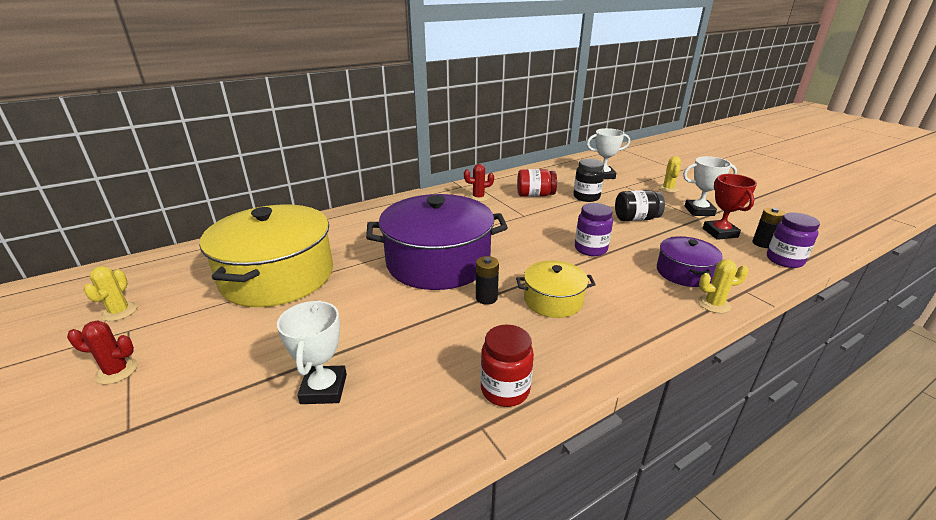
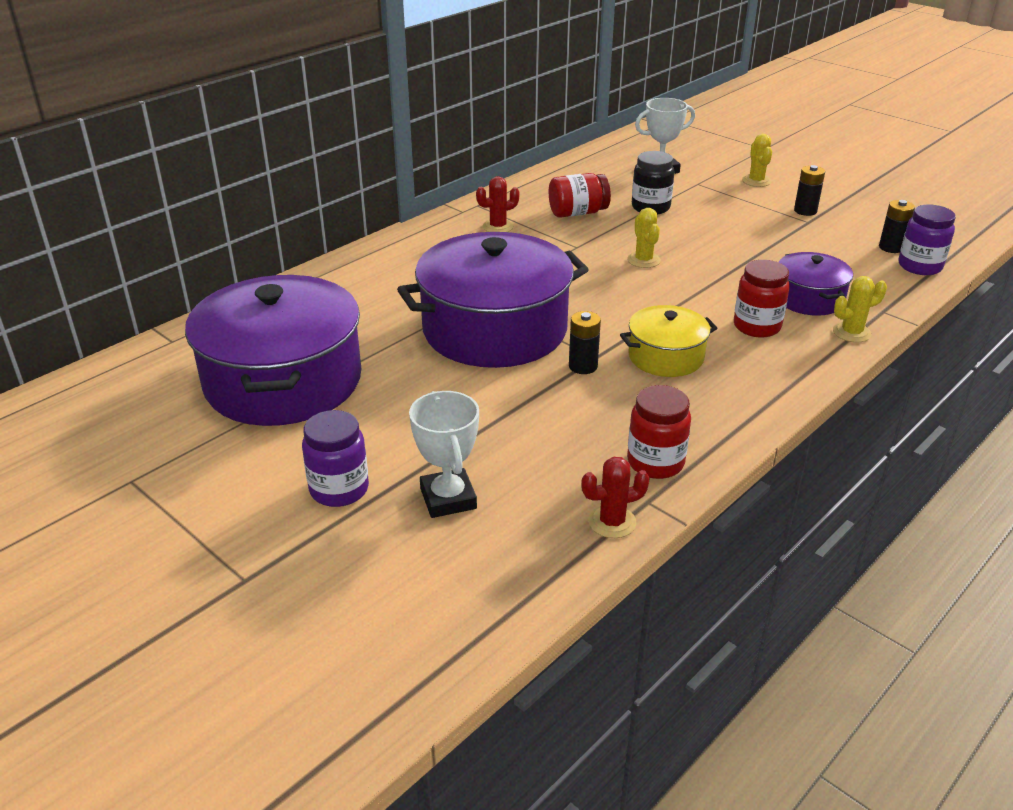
camera: 15 degrees left, 5 degrees up
red cactus [67,321,138,385] -> red cactus moved to [581,457,650,538]
yellow cactus [84,266,137,321] -> yellow cactus moved to [627,208,661,268]
yellow pot [200,204,333,307] -> purple pot [185,275,361,426]
purple jar [575,203,613,256] -> purple jar moved to [302,410,369,507]
black jar [615,190,665,221] -> none
white trophy [683,156,737,216] -> black battery [794,165,825,216]
red trophy [703,174,757,240] -> none
none -> red jar [734,260,790,337]

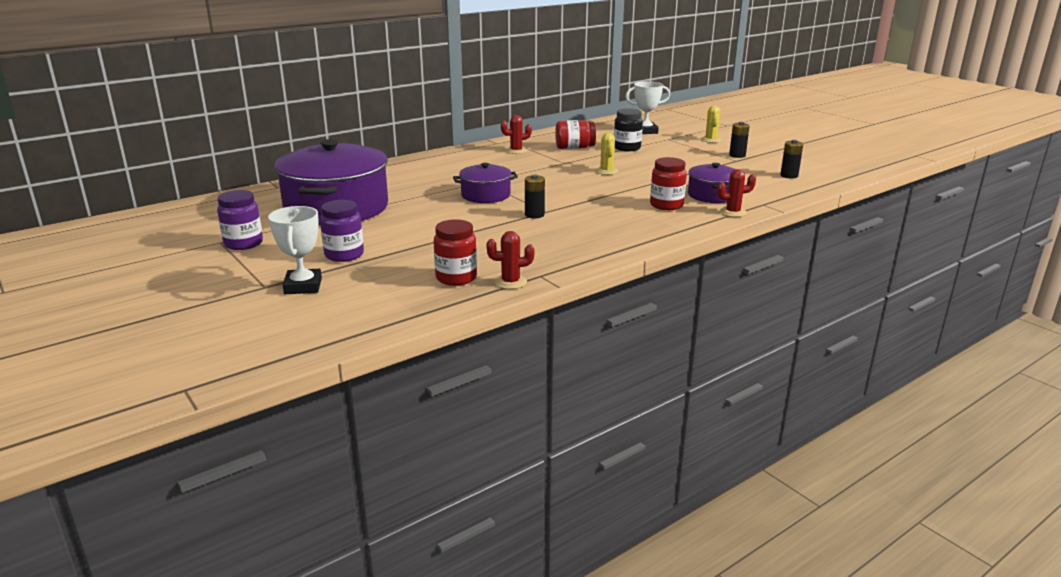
camera: 10 degrees right, 10 degrees down
purple pot [397,232,589,368] -> purple pot [453,163,518,203], size x0.50
white trophy [409,391,479,518] -> white trophy moved to [268,206,322,294]
yellow pot [620,305,718,377] -> none
red jar [627,385,691,479] -> red jar moved to [433,219,477,286]
yellow cactus [833,276,887,343] -> red cactus [717,169,756,217]
purple jar [898,204,956,275] -> purple jar moved to [217,190,263,250]

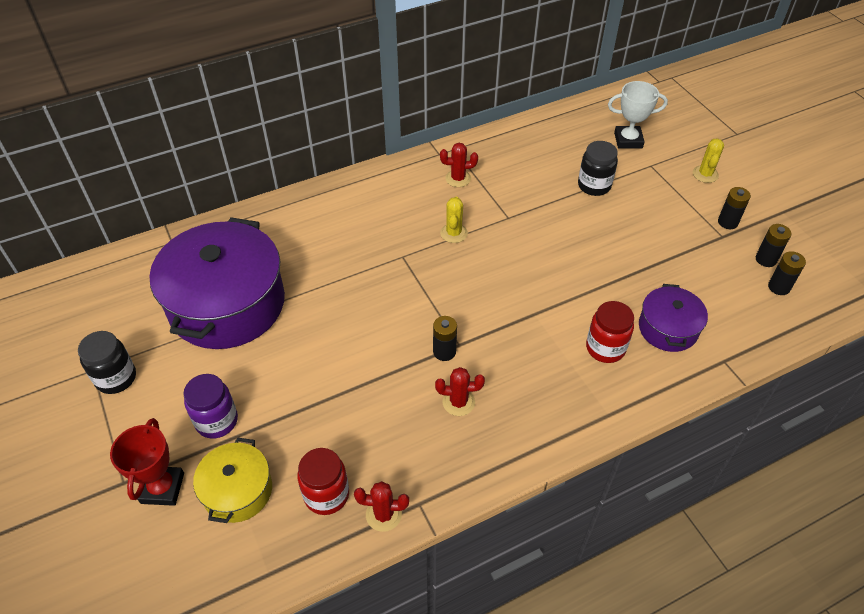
camera: 10 degrees right, 25 degrees up
purple jar [217,190,263,250] -> black jar [78,331,136,394]
white trophy [268,206,322,294] -> red trophy [110,418,184,506]
purple pot [453,163,518,203] -> none
red jar [555,120,596,149] -> none
yellow cactus [595,133,618,175] -> yellow cactus moved to [440,197,468,243]
red cactus [717,169,756,217] -> red cactus moved to [435,367,485,416]
none -> yellow pot [193,437,272,523]
none -> black battery [756,224,791,267]

